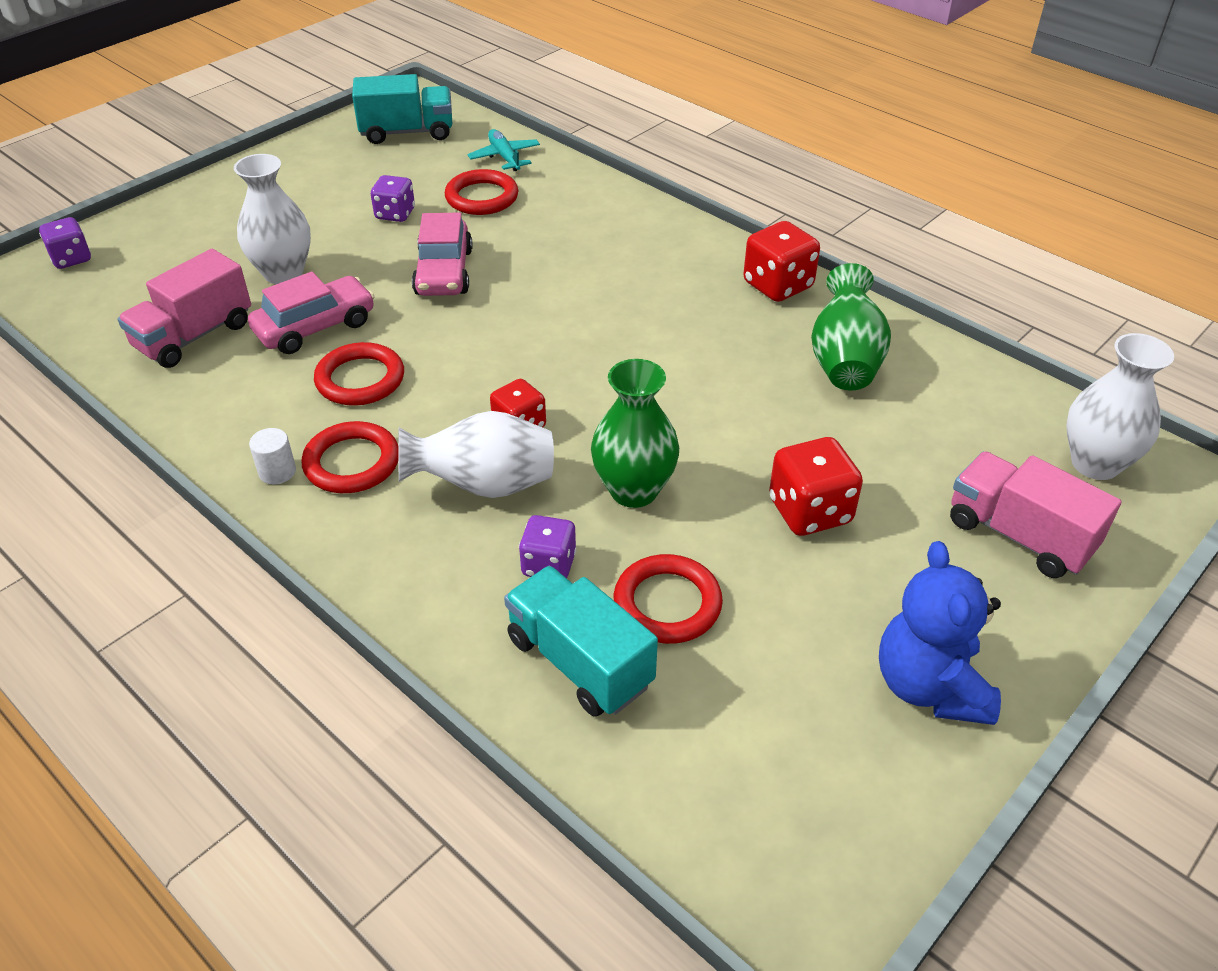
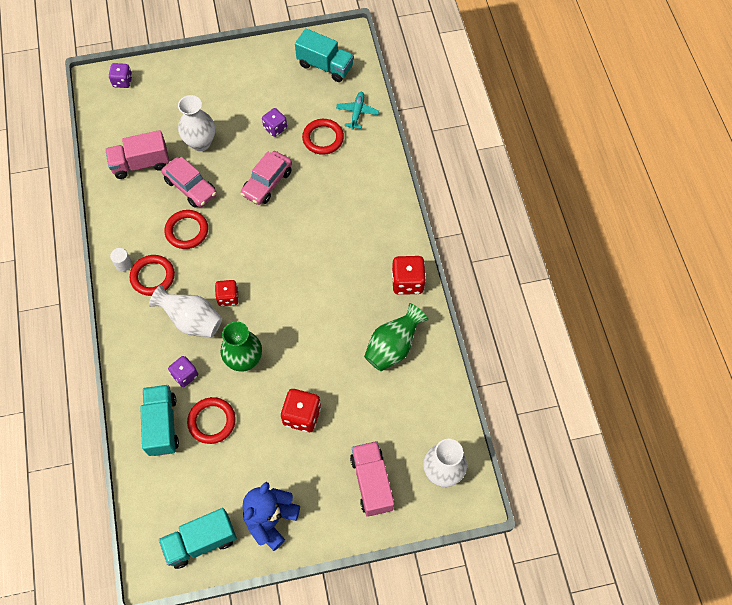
camera: 35 degrees right, 20 degrees up
pink car [248,272,375,354] -> pink car turned 45 degrees clockwise [162,157,217,208]
none -> turquoise truck [159,508,237,569]

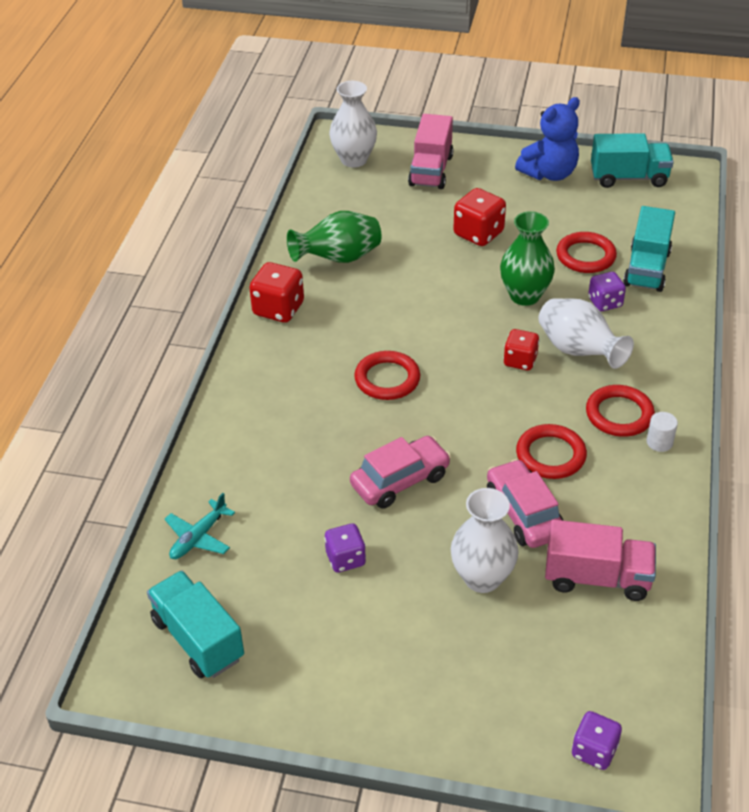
camera: 155 degrees left, 20 degrees down
red ring [302,119,344,155] -> red ring moved to [354,351,420,400]

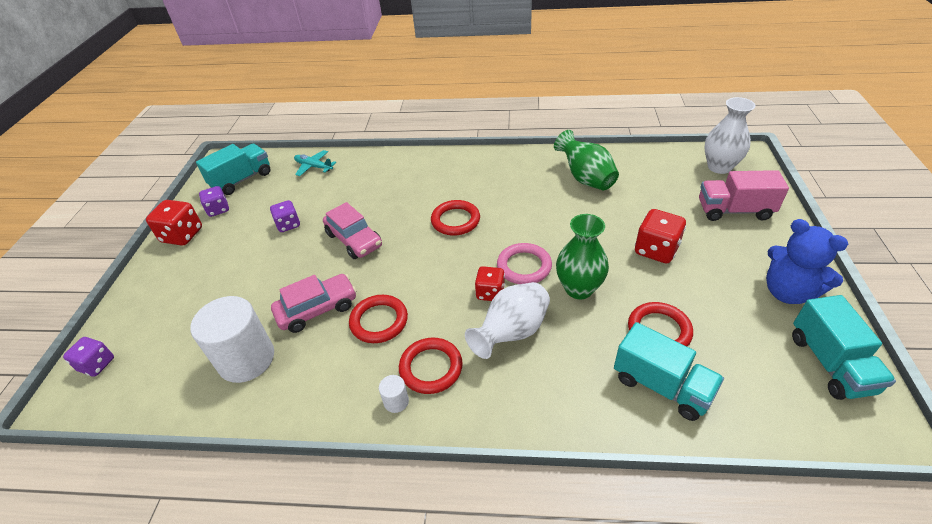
camera: 85 degrees right, 0 degrees up
red dice [249,262,304,322] -> red dice moved to [146,200,202,246]
white vase [451,488,519,593] -> none
pink truck [545,520,656,601] -> white cylinder [191,296,274,383]
purple dice [588,272,626,311] -> purple dice moved to [199,186,229,217]
turquoise truck [623,206,675,292] -> turquoise truck turned 150 degrees counterclockwise [614,322,724,421]
none -> pink ring [497,243,552,284]

